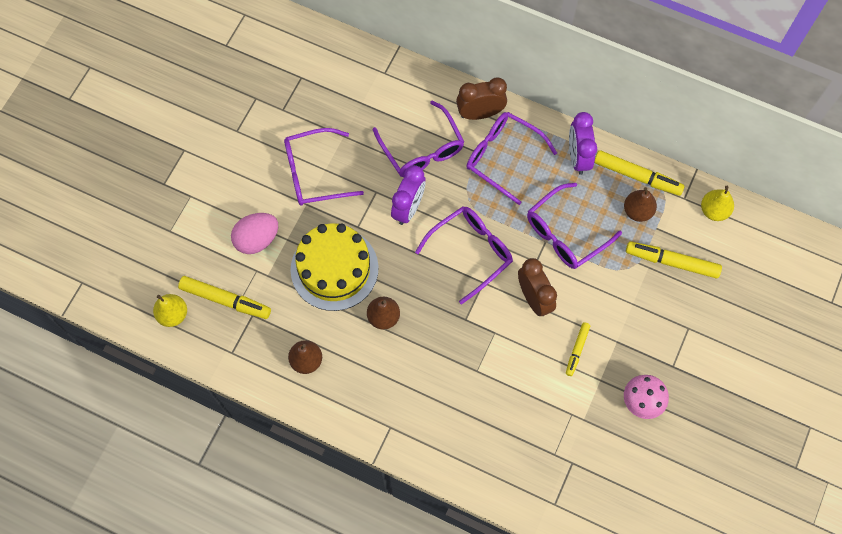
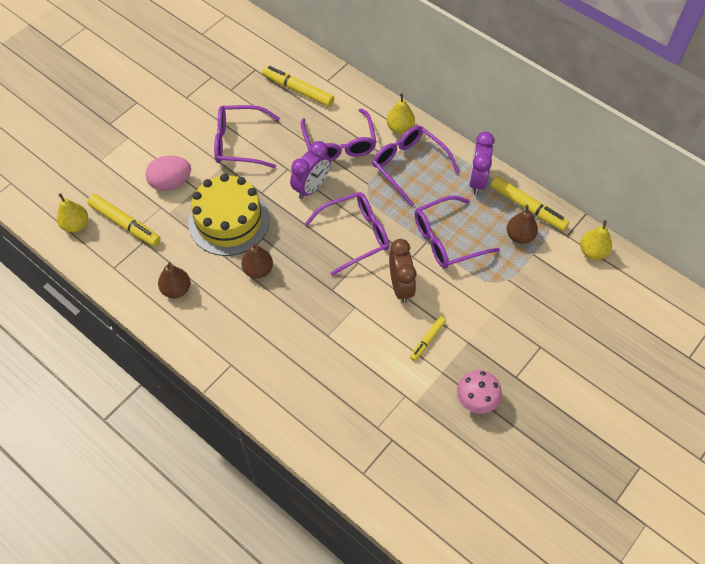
camera: 15 degrees right, 10 degrees down
brown clock [456,78,507,120] -> yellow pear [387,93,415,134]
yellow marker [626,241,722,279] -> yellow marker moved to [262,66,334,107]

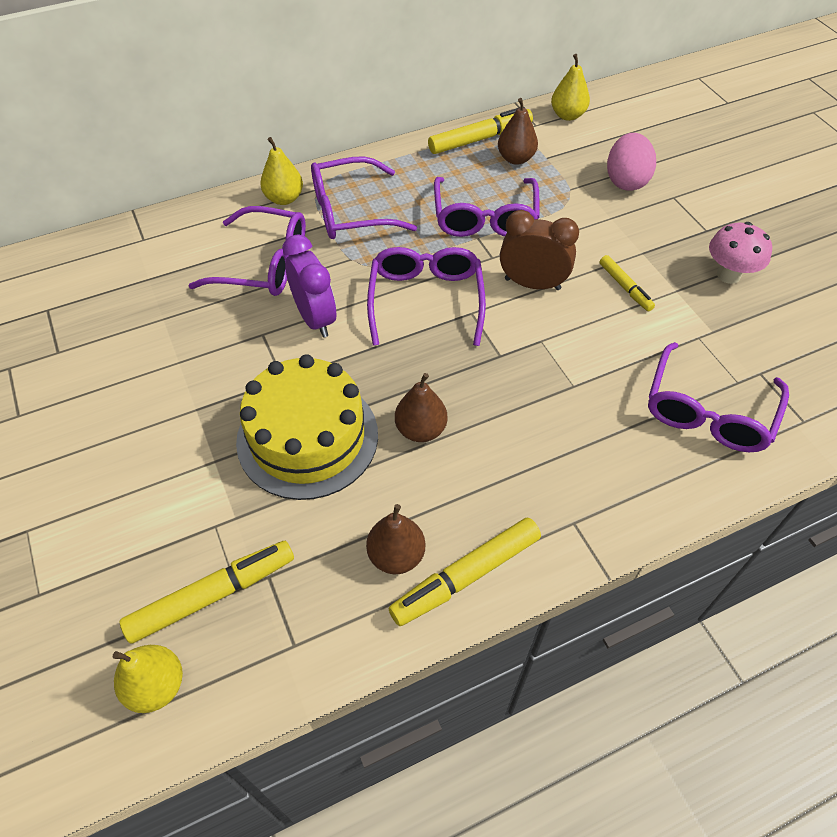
camera: 65 degrees left, 5 degrees down
pink egg [145,156,191,191] -> pink egg moved to [607,133,656,191]
purple glasses [214,105,280,168] -> purple glasses moved to [648,342,789,452]
yellow marker [262,66,334,107] -> yellow marker moved to [389,518,541,626]
purple clock [469,132,495,195] -> none

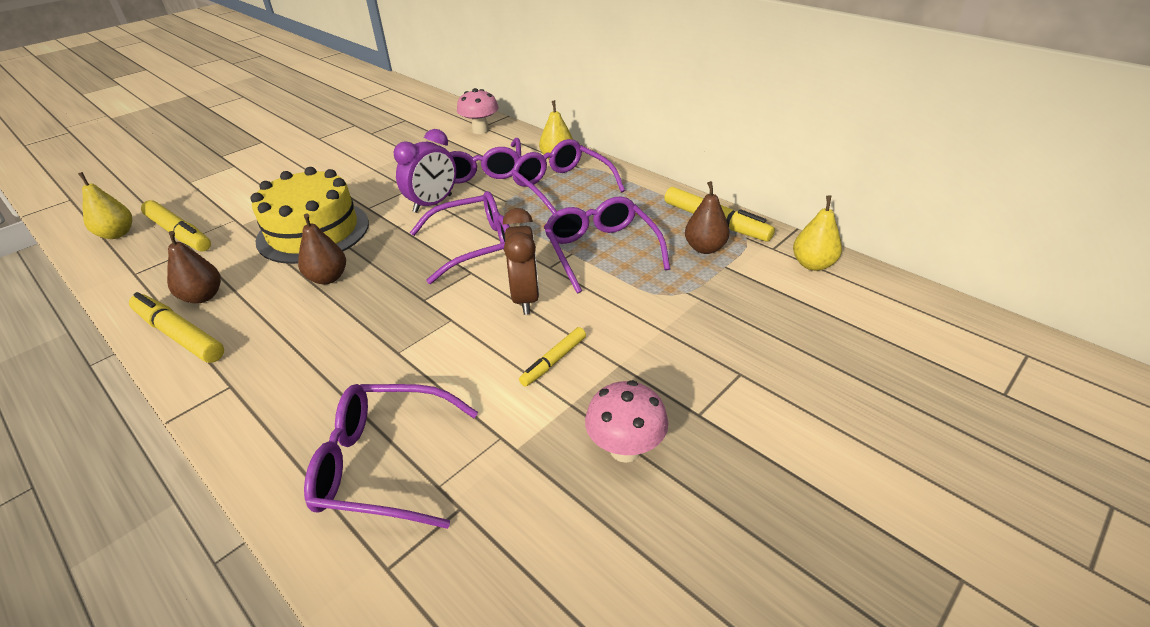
camera: 70 degrees right, 15 degrees down
purple glasses [434,177,540,237] -> purple glasses turned 90 degrees clockwise [544,196,670,293]
pink egg [607,133,656,191] -> none
none -> pink mushroom [457,88,499,134]

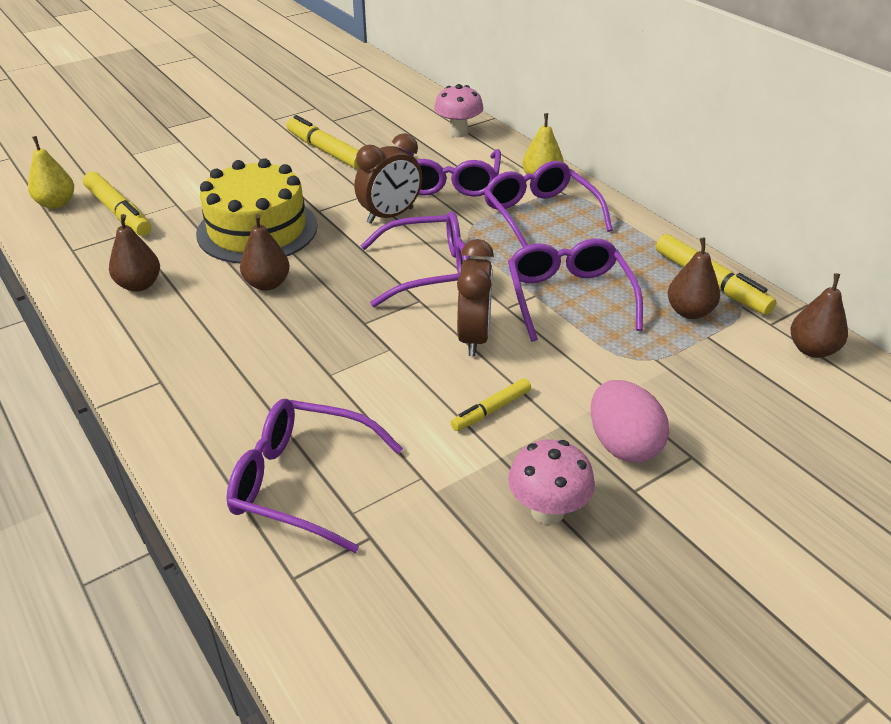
camera: 10 degrees right, 0 degrees up
yellow marker [129,292,224,363] -> yellow marker moved to [287,115,359,169]
purple clock [394,129,456,213] -> brown clock [354,133,422,224]
yellow pear [793,196,842,271] -> brown pear [790,273,848,358]
none -> pink egg [591,380,669,463]

